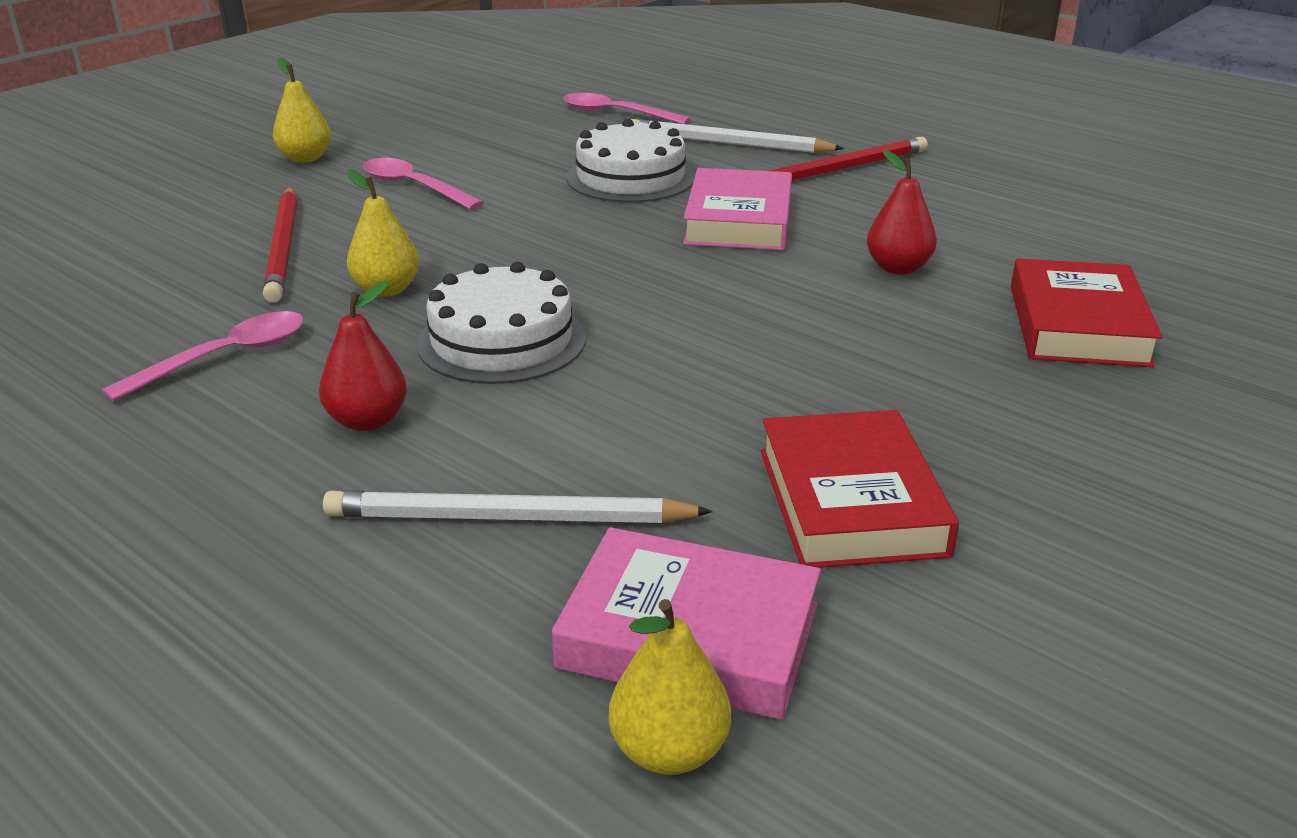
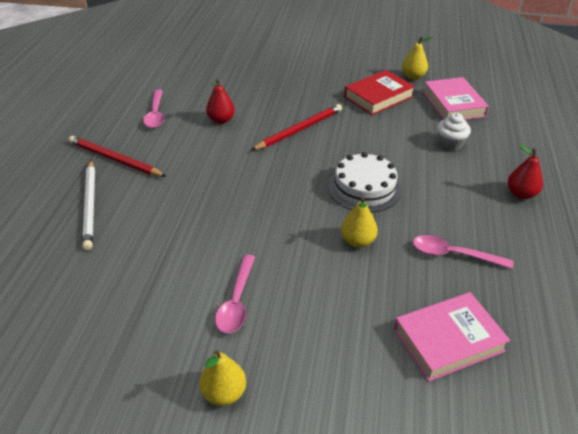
camera: 120 degrees left, 10 degrees up
red pencil [263,187,297,303] -> red pencil moved to [252,104,342,150]
red pear [319,281,407,431] -> red pear moved to [508,145,543,199]
white pencil [323,490,713,523] -> white cupcake [437,113,471,151]
pink spoon [563,93,691,124] -> pink spoon moved to [143,89,164,128]
white cake [567,119,695,203] -> none
yellow pear [609,599,731,775] -> yellow pear moved to [402,36,433,80]
pink book [683,168,792,251] -> pink book moved to [394,292,510,382]
red book [1011,258,1163,367] -> none

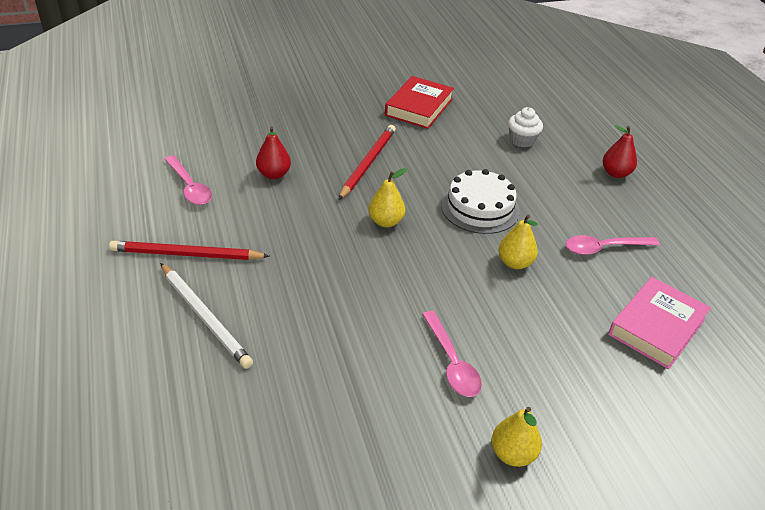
camera: 30 degrees left, 0 degrees up
yellow pear [402,36,433,80] -> yellow pear moved to [369,168,407,227]
pink book [423,77,489,120] -> none

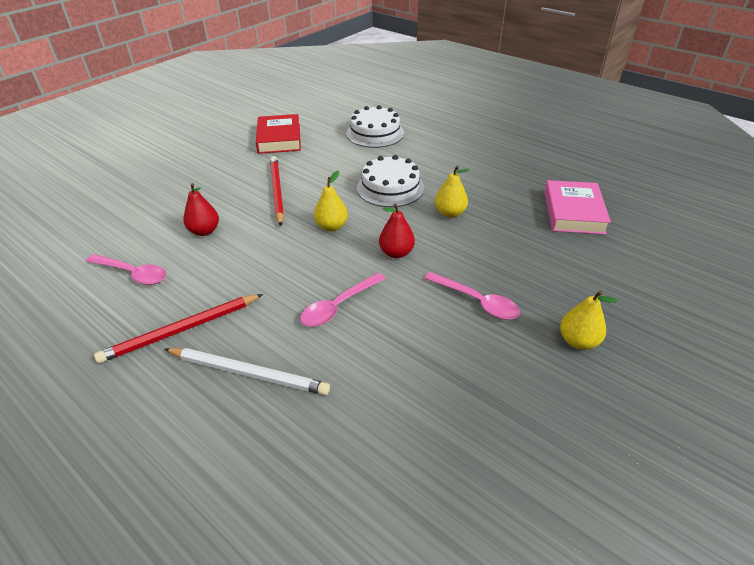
camera: 30 degrees left, 0 degrees up
white cupcake [508,107,543,148] -> white cake [346,105,404,148]
pink spoon [566,235,660,255] -> pink spoon moved to [300,273,386,327]
red pear [603,125,637,178] -> red pear moved to [379,204,415,258]

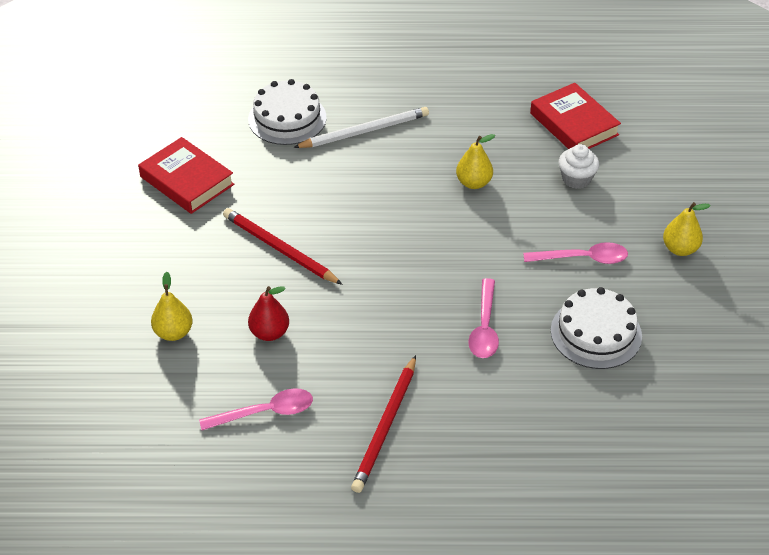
camera: 40 degrees left, 5 degrees up
white pencil [165,348,330,395] -> white pencil moved to [293,107,429,148]
yellow pear [314,170,348,231] -> yellow pear moved to [151,272,193,341]
white cake [357,155,424,207] -> white cake moved to [551,287,642,369]
red pear [379,204,415,258] -> none
pink book [544,180,611,234] -> red book [530,83,621,149]
none -> white cupcake [559,144,599,189]

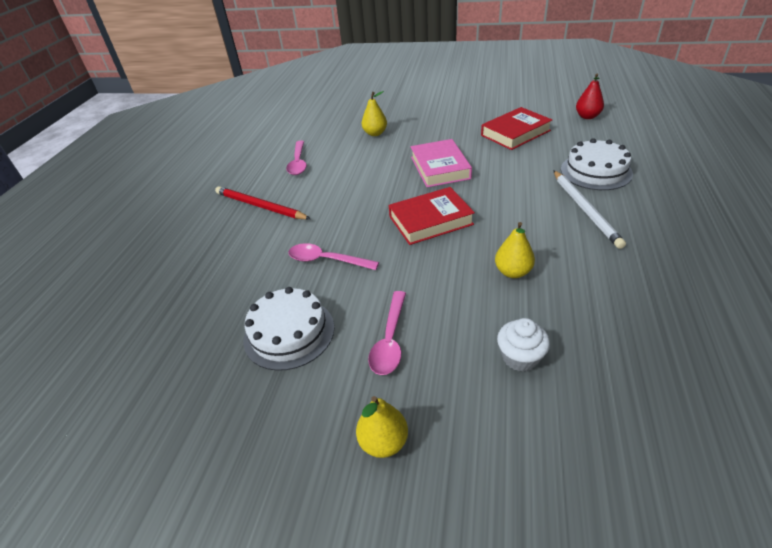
camera: 105 degrees right, 5 degrees down
red pencil [223,208,343,285] -> pink book [411,139,472,187]
red pear [248,286,289,341] -> red pear moved to [576,74,604,119]
red book [530,83,621,149] -> red book moved to [389,187,475,245]

